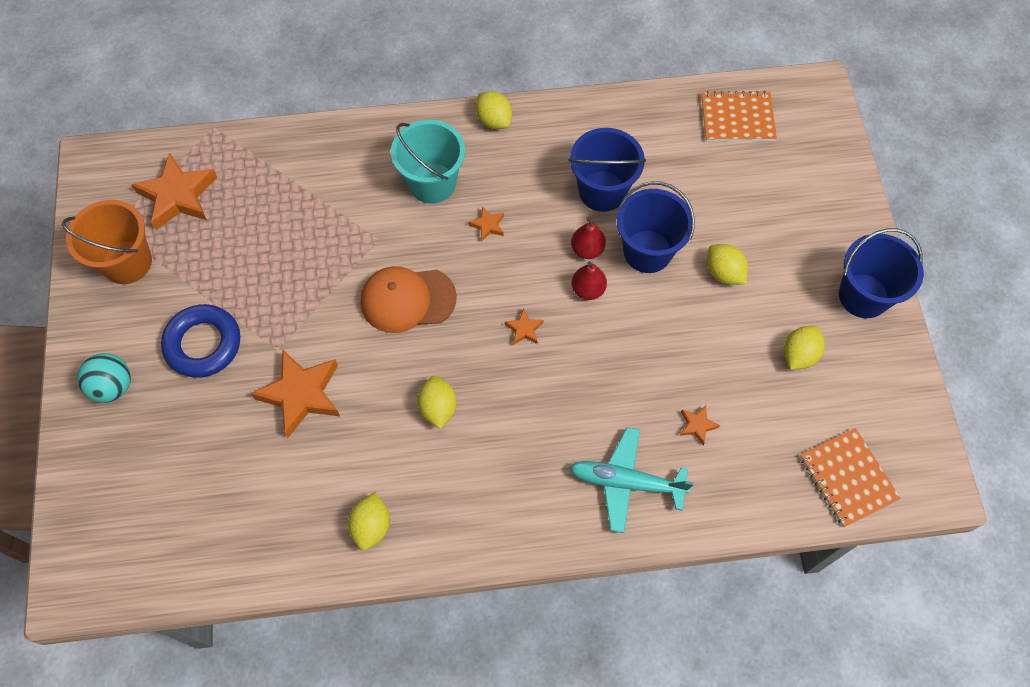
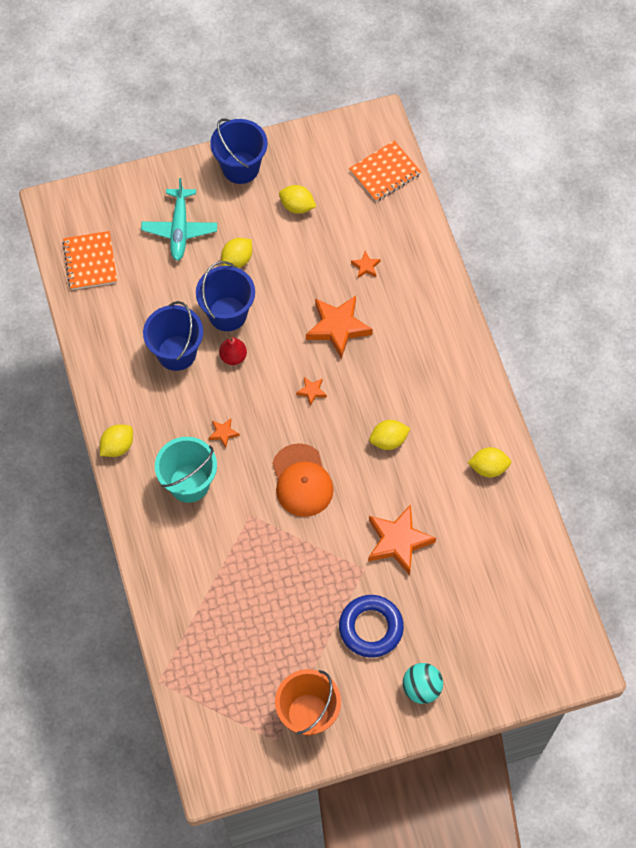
camera: 100 degrees left, 0 degrees up
orange star [131,153,217,230] -> orange star moved to [306,296,373,359]
turquoise plane [569,427,694,533] -> turquoise plane moved to [141,178,217,261]
red pear [571,261,607,300] -> none

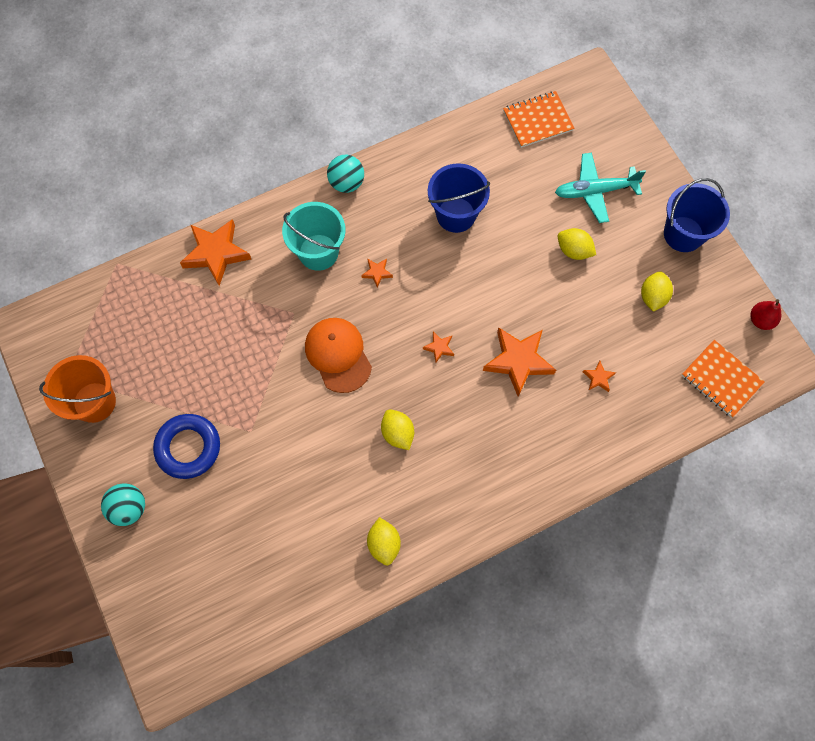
camera: 80 degrees right, 5 degrees up
yellow lemon [100,425,133,457] -> turquoise ball [327,155,364,193]
blue bucket [196,261,255,331] -> none
red pear [219,337,247,365] -> red pear moved to [750,299,781,330]
orange cap [272,443,334,517] -> orange cap turned 90 degrees clockwise [305,318,372,393]
orange star [368,505,436,575] -> orange star moved to [180,219,251,286]

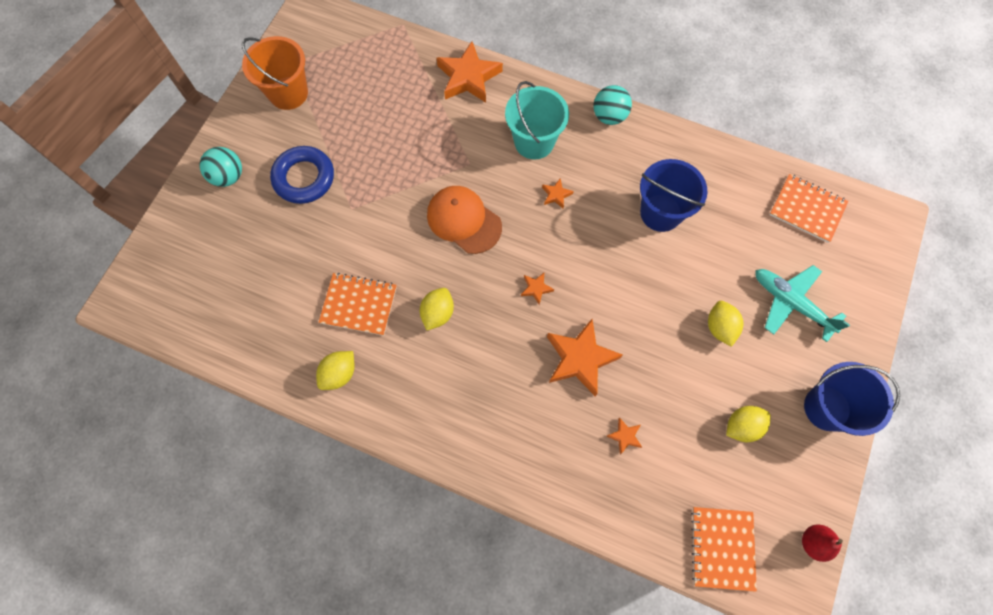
camera: 50 degrees right, 0 degrees up
orange cap [305,318,372,393] -> orange cap turned 75 degrees counterclockwise [427,186,502,254]
none -> orange notebook [319,273,397,336]

